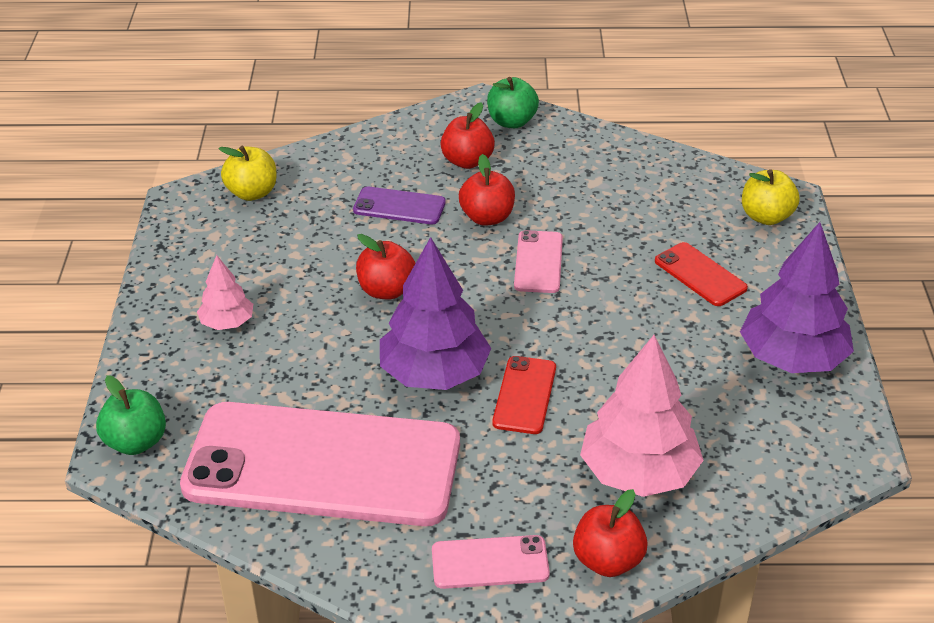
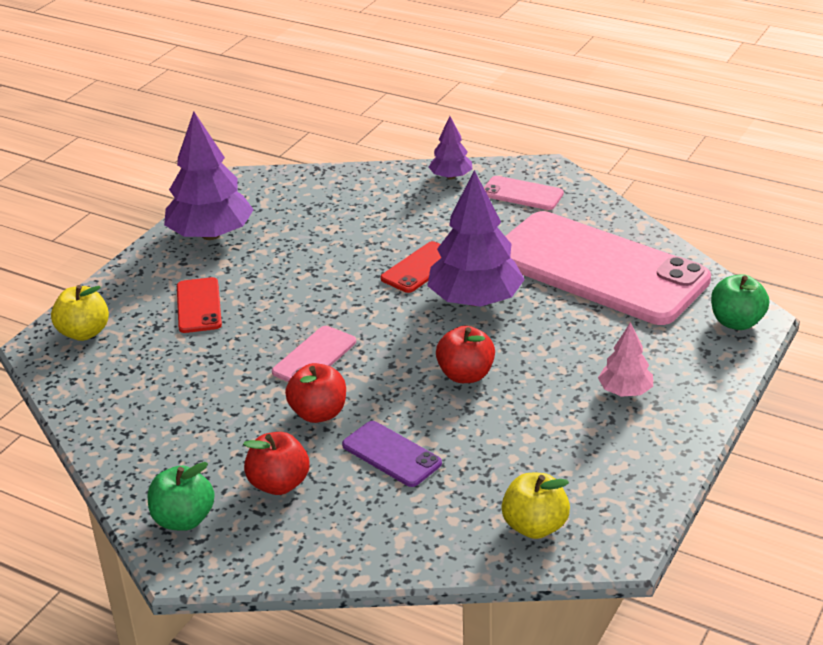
camera: 150 degrees left, 5 degrees down
red apple [573,489,648,577] -> purple tree [429,116,473,179]
pink tree [580,335,704,497] -> none

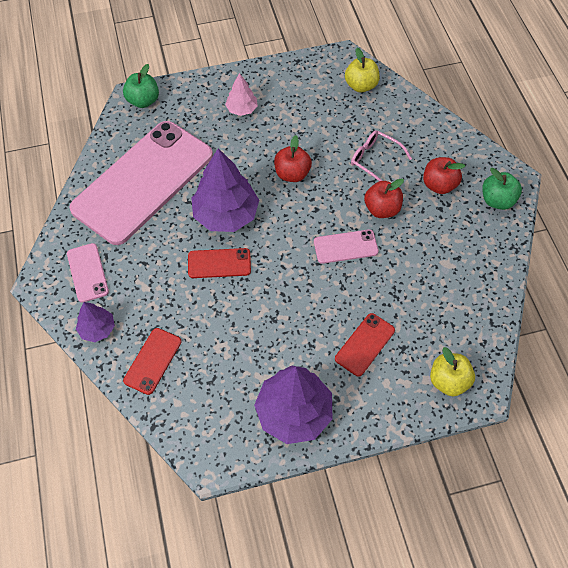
camera: 135 degrees left, 25 degrees up
purple phone [342,421,442,487] -> pink glasses [351,130,412,181]
pink phone [505,211,711,325] -> pink phone turned 45 degrees clockwise [69,121,213,245]
none -> red phone [123,328,181,395]

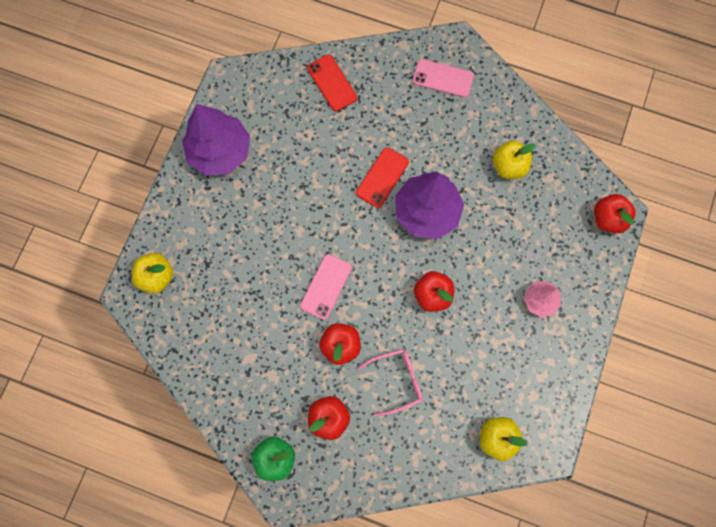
camera: 125 degrees right, 15 degrees up
pink phone [69,121,213,245] -> yellow apple [493,141,536,179]
purple tree [76,302,115,342] -> none
green apple [123,64,159,108] -> red apple [594,194,636,233]
red phone [335,313,395,377] -> none

